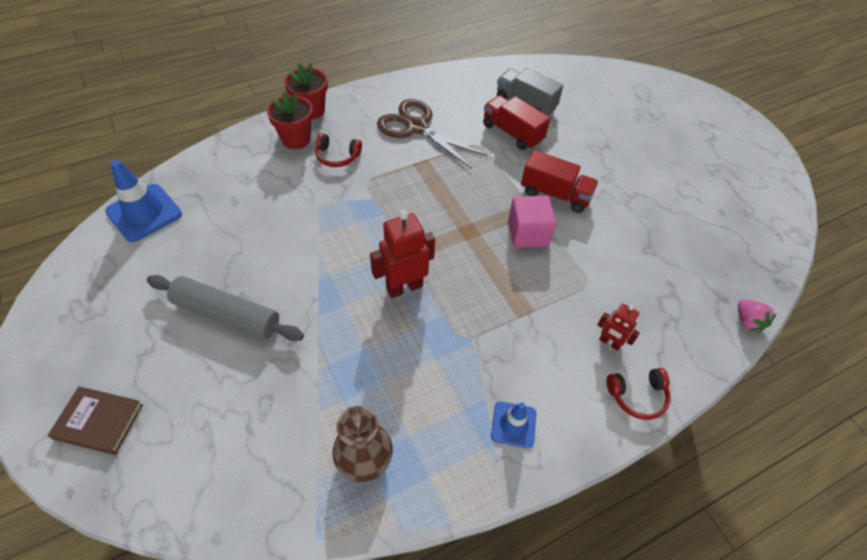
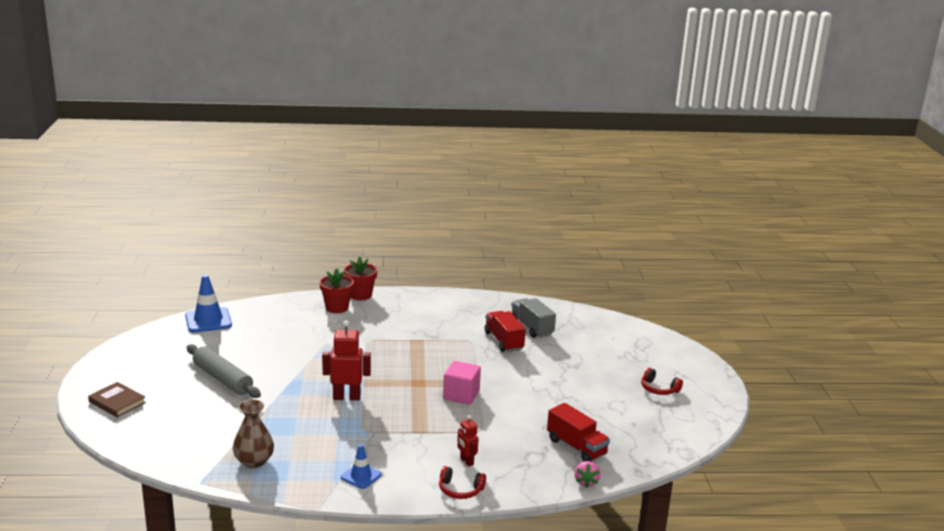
camera: 25 degrees right, 30 degrees down
red headphones [315,133,362,167] -> red headphones moved to [641,368,683,395]
brown scissors [377,99,487,168] -> none
red truck [521,150,598,213] -> red truck moved to [547,403,610,462]

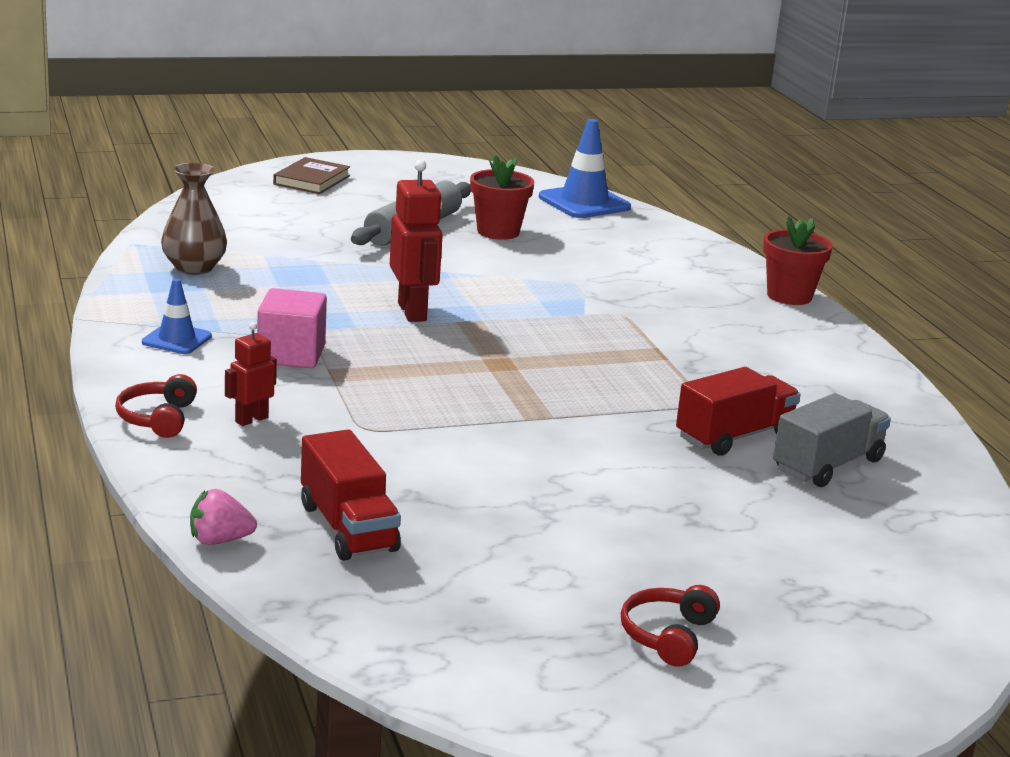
camera: 75 degrees right, 0 degrees up
red flower pot [320,268,354,313] -> red flower pot moved to [470,155,535,240]
pink cube [443,361,481,405] -> pink cube moved to [257,288,327,368]
red truck [547,403,610,462] -> red truck turned 60 degrees counterclockwise [301,429,401,561]

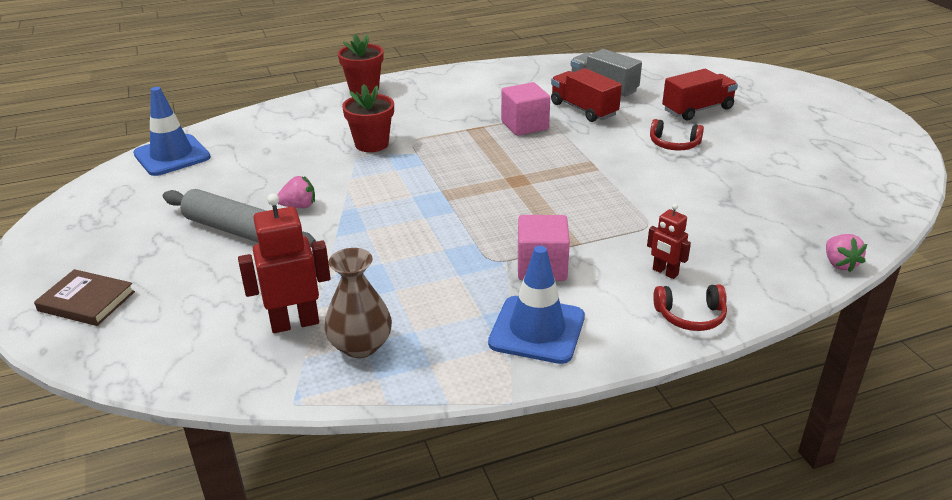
camera: 90 degrees left, 10 degrees up
blue traffic cone [142,279,212,354] -> blue traffic cone [488,246,585,364], size x1.69
red truck [301,429,401,561] -> red truck moved to [662,69,738,120]
red robot [390,159,443,322] -> red robot moved to [238,193,331,333]
red flower pot [470,155,535,240] -> red flower pot moved to [342,84,394,152]
red headphones [621,585,720,667] -> red headphones moved to [650,119,704,151]
none -> pink strawberry [277,176,315,208]
none -> pink cube [501,82,550,136]

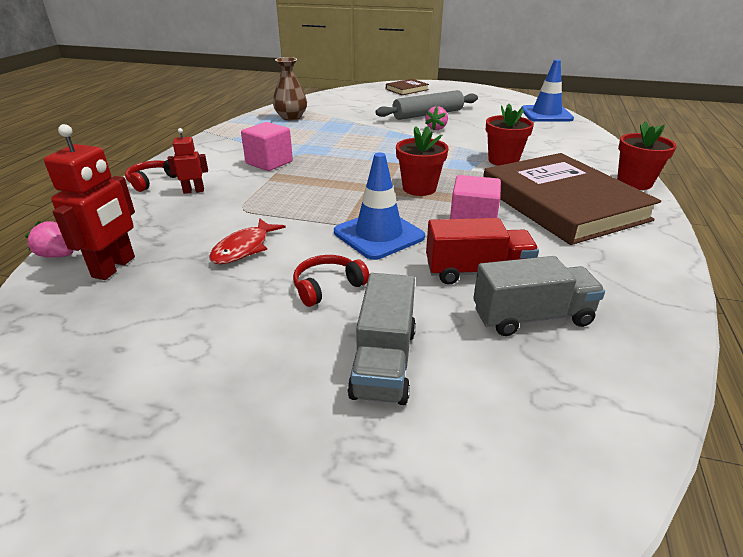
camera: 125 degrees right, 0 degrees up
red robot [238,193,331,333] -> red robot moved to [44,124,135,280]
blue traffic cone [488,246,585,364] -> blue traffic cone moved to [334,153,425,260]
red truck [662,69,738,120] -> grey truck [347,273,416,405]
none -> red fish [209,218,286,264]
none -> red flower pot [396,126,449,196]
none -> brown book [483,153,661,245]

